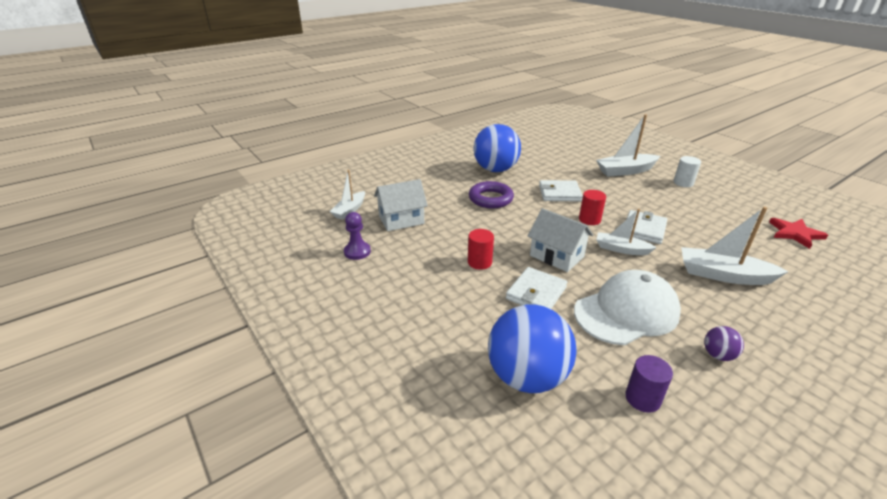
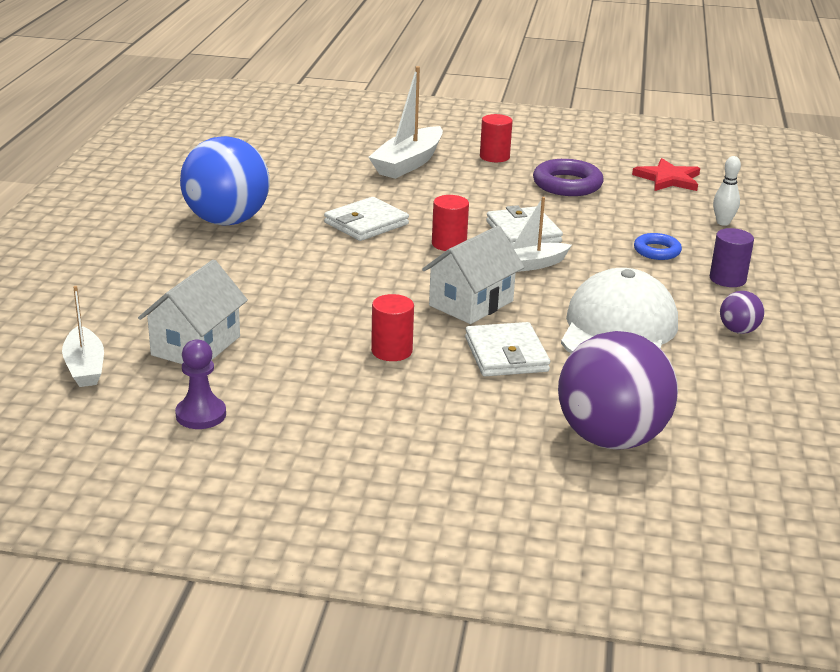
camera: 45 degrees left, 5 degrees down
purple ring [469,181,514,208] -> purple ring moved to [533,159,603,196]
blue ball [488,305,576,393] -> purple ball [558,331,678,450]
white house [528,208,593,272] -> white house turned 45 degrees counterclockwise [422,226,524,324]
purple cylinder [625,355,673,413] -> purple cylinder moved to [710,228,754,287]
white cylinder [674,156,701,187] -> red cylinder [480,114,513,162]
white boat [681,207,789,285] -> blue ring [634,233,682,260]
none -> white bowling pin [713,156,741,226]

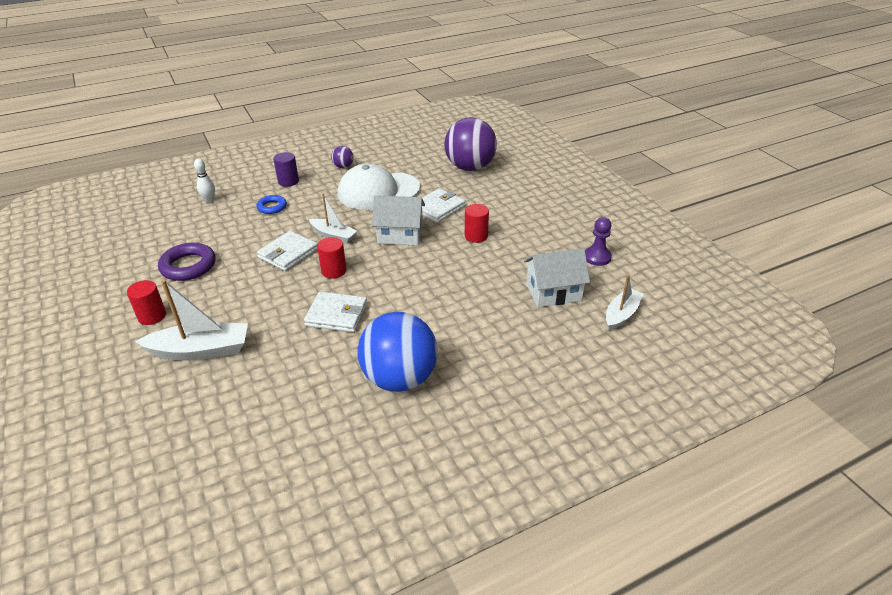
camera: 125 degrees left, 10 degrees up
red star [632,158,700,191] -> none

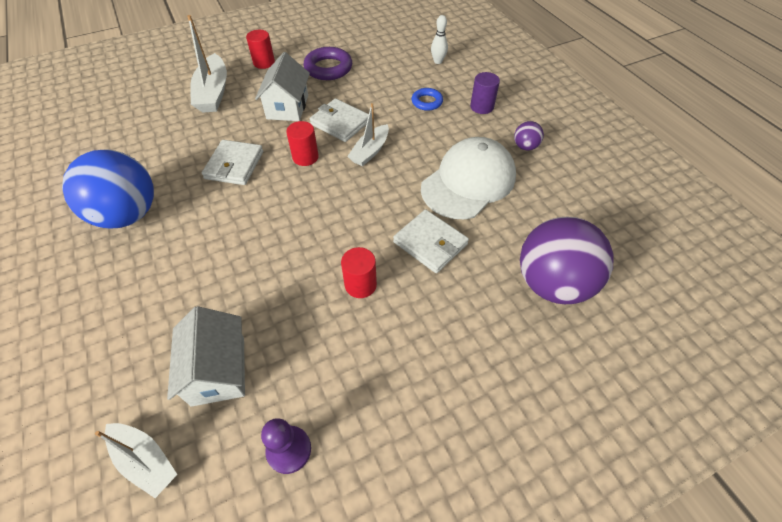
camera: 90 degrees right, 15 degrees up
white cap [338,163,420,209] -> white cap turned 60 degrees clockwise [421,137,516,219]
white house [372,195,425,246] -> white house moved to [255,52,310,121]

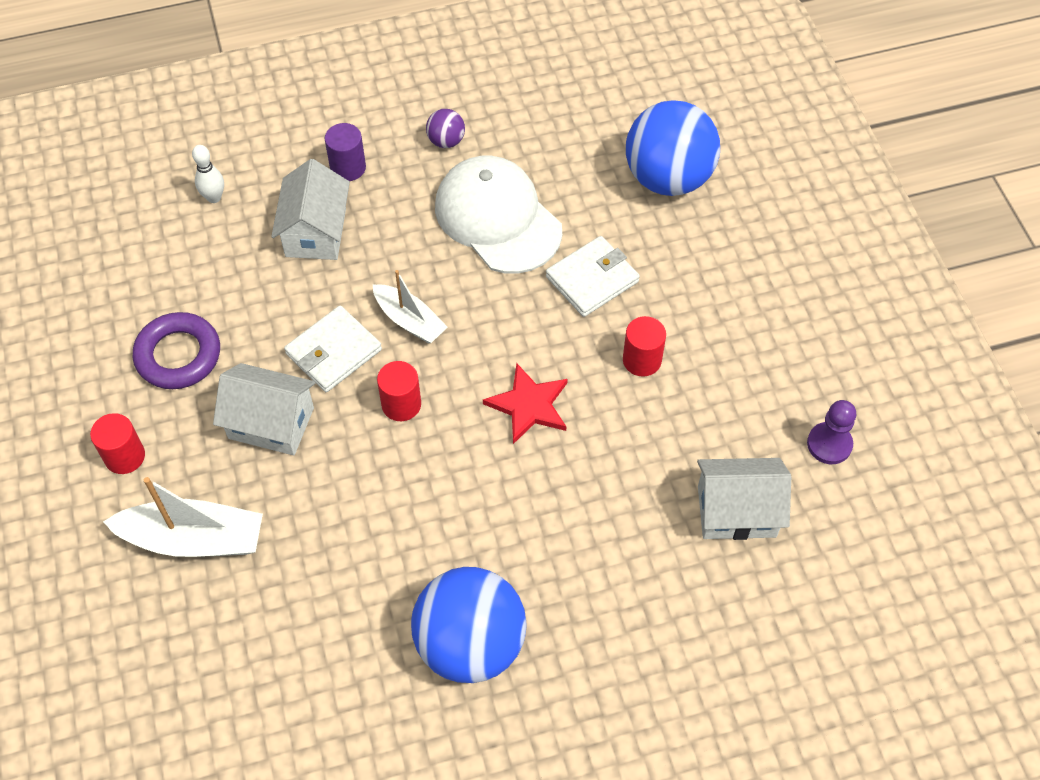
camera: 80 degrees left, 5 degrees up
white boat [95,423,177,498] -> none
white wallet [202,140,263,185] -> none
blue ring [412,88,443,111] -> white house [271,159,350,260]
purple ball [520,217,614,304] -> blue ball [626,100,720,196]
none -> red star [483,363,568,444]

